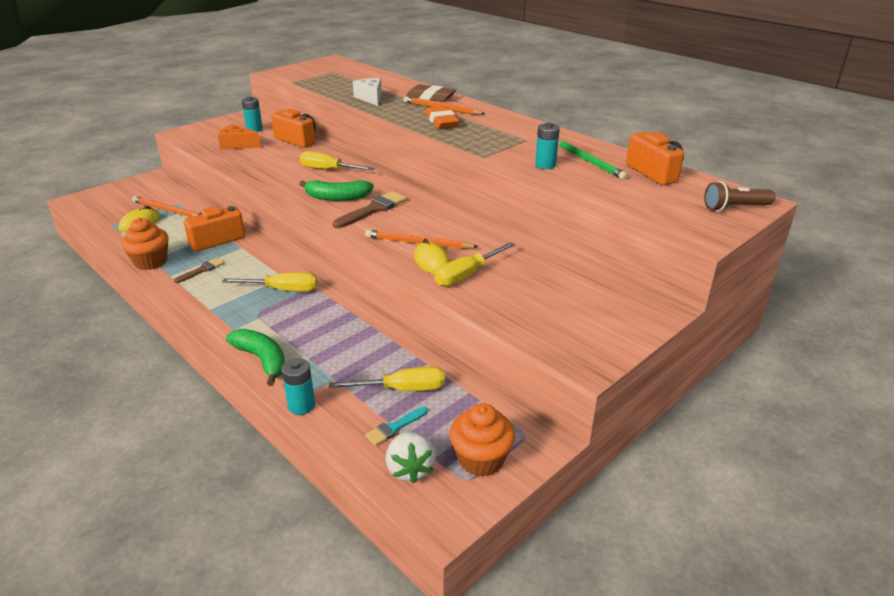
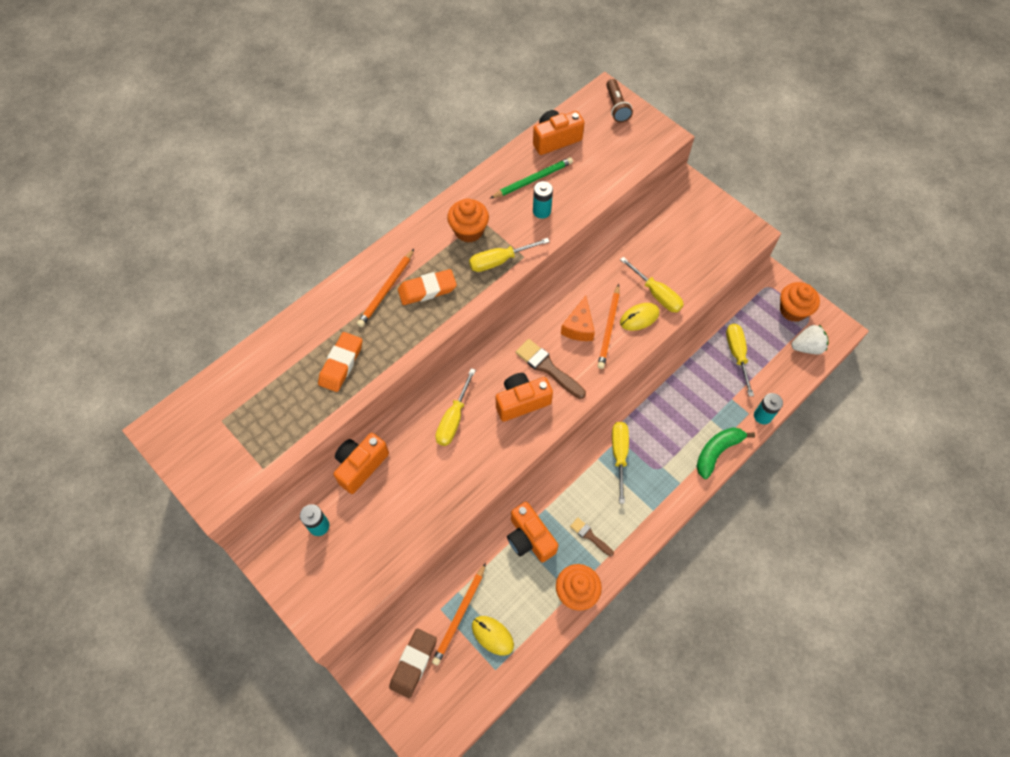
camera: 90 degrees left, 30 degrees up
orange cheese [218,124,261,150] -> orange cheese moved to [561,296,595,341]
green banana [299,180,374,201] -> orange camera [496,373,553,422]
white cheese [353,78,382,106] -> orange eraser [318,332,362,392]
turquoise brush [365,407,428,446] -> none
brown eraser [406,84,456,102] -> brown eraser moved to [389,628,437,698]
none -> orange cupcake [447,198,489,243]
none -> yellow screwdriver [469,238,550,272]

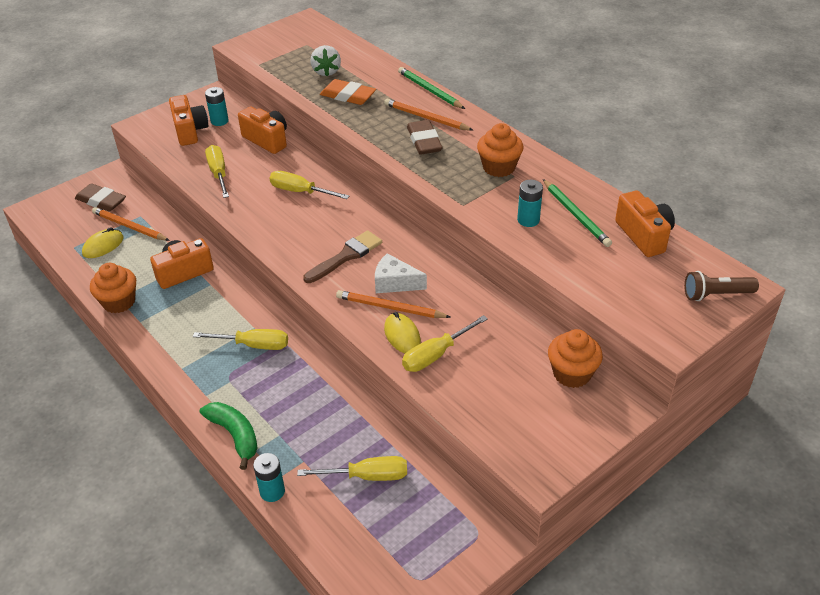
camera: 95 degrees right, 20 degrees down
orange eraser [398,269,457,305] -> brown eraser [407,120,443,155]
yellow screwdriver [469,238,550,272] -> yellow screwdriver moved to [205,145,229,198]
orange camera [496,373,553,422] -> orange camera moved to [169,95,208,146]
orange cheese [561,296,595,341] -> white cheese [375,253,427,293]
brown brush [570,518,614,557] -> none
orange cupcake [780,282,820,322] -> orange cupcake moved to [548,329,603,388]
white strawberry [791,325,828,354] -> white strawberry moved to [310,45,341,76]
none -> green pencil [398,67,465,109]

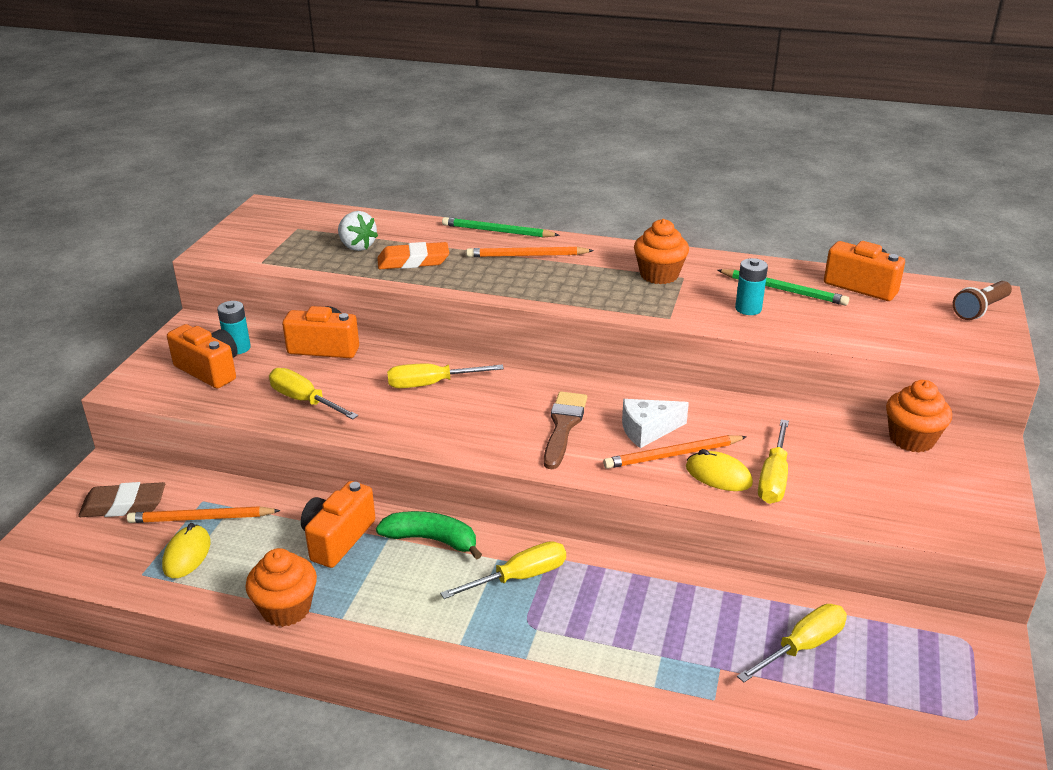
camera: 35 degrees left, 10 degrees down
green banana [200,402,258,470] -> green banana moved to [376,511,482,560]
turquoise battery [253,453,285,502] -> none
brown eraser [407,120,443,155] -> none

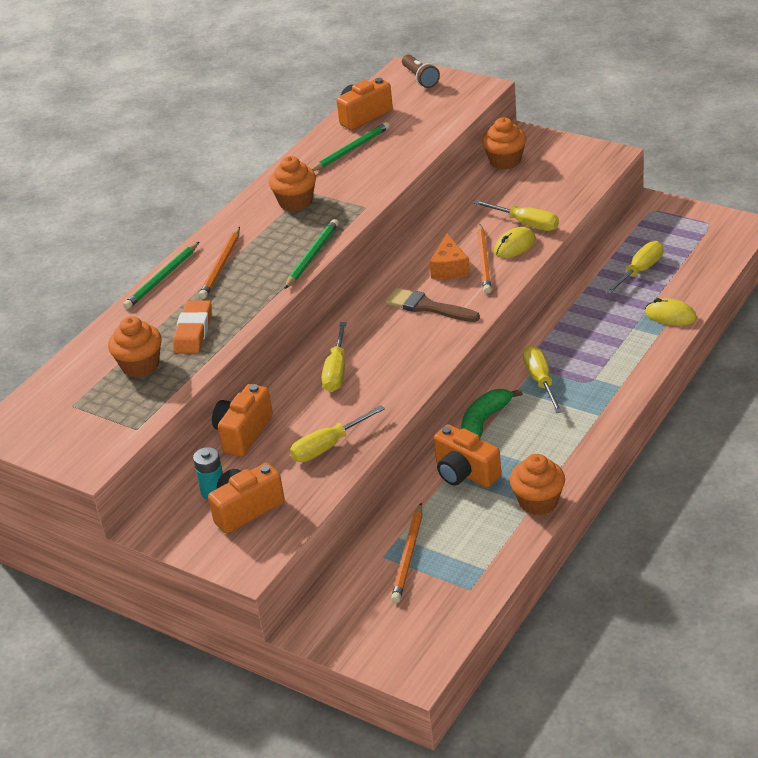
camera: 70 degrees left, 5 degrees up
brown eraser [78,482,165,517] -> none
yellow mouse [162,523,211,578] -> yellow mouse moved to [645,298,697,326]
white strawberry [338,211,378,251] -> orange cupcake [108,316,162,377]
white cheese [622,399,689,448] -> orange cheese [430,234,470,279]
turquoise battery [735,258,768,315] -> none
yellow screwdriver [737,604,847,682] -> yellow screwdriver turned 60 degrees clockwise [605,241,663,294]
none -> green pencil [284,219,339,289]

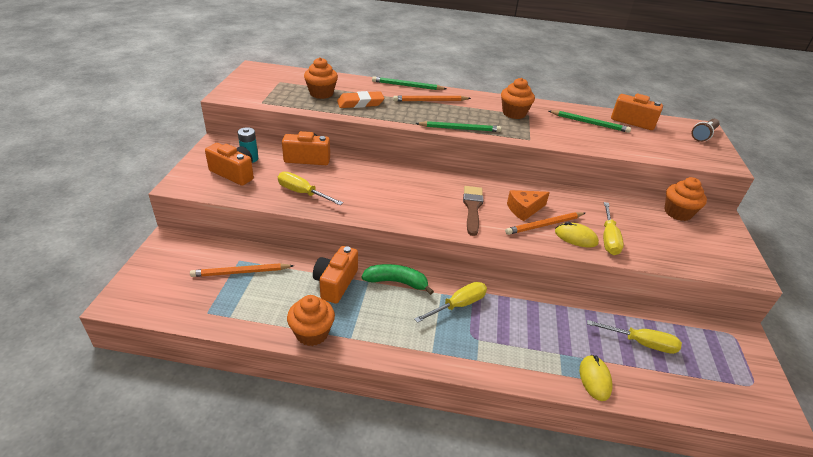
camera: 60 degrees right, 0 degrees up
yellow screwdriver [321,322,347,392] -> none

